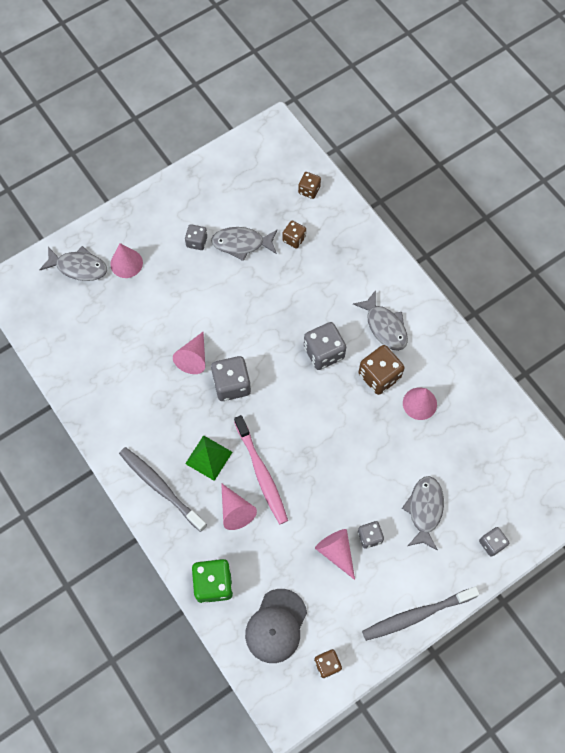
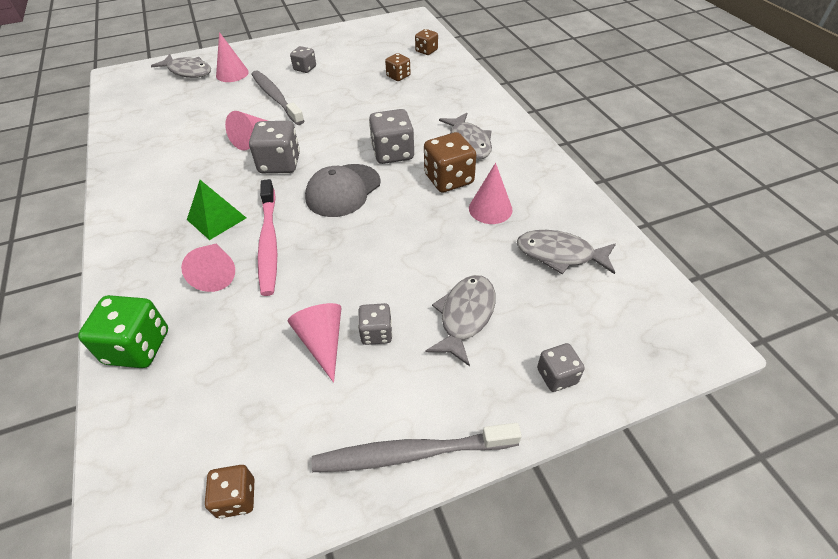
camera: 15 degrees right, 20 degrees down
grey toothbrush [119,447,207,532] -> grey toothbrush moved to [251,70,304,125]
grey fish [211,227,277,261] -> grey fish moved to [517,230,616,274]
grey cap [245,589,307,663] -> grey cap moved to [305,164,381,217]

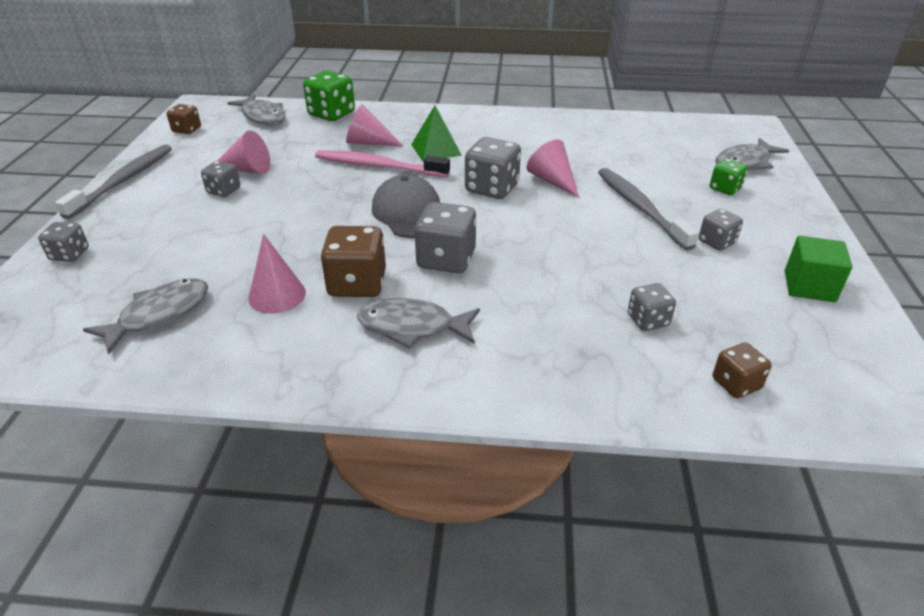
camera: 115 degrees right, 10 degrees down
pink cone [216,32,249,82] -> green dice [710,158,748,195]
grey toothbrush [251,70,304,125] -> grey toothbrush turned 105 degrees counterclockwise [598,168,699,250]
brown dice [385,53,411,81] -> grey dice [628,283,676,331]
grey fish [426,275,496,366] -> grey fish moved to [227,94,285,125]
none -> green cube [785,236,853,302]

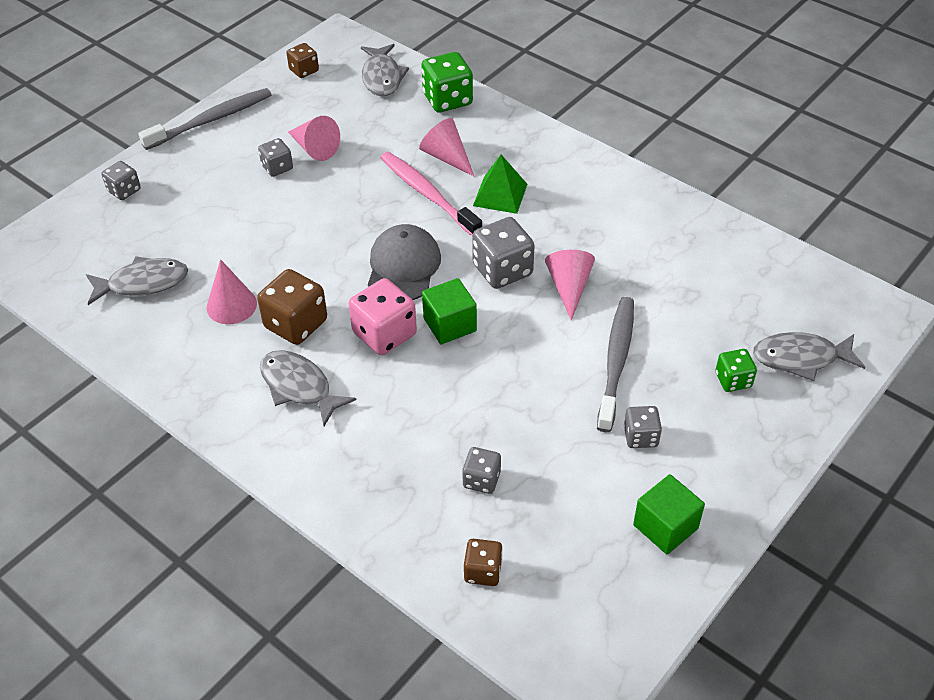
camera: 35 degrees right, 10 degrees up
grey dice [414,202,477,274] -> pink dice [349,278,417,355]
none -> green cube [422,278,477,344]

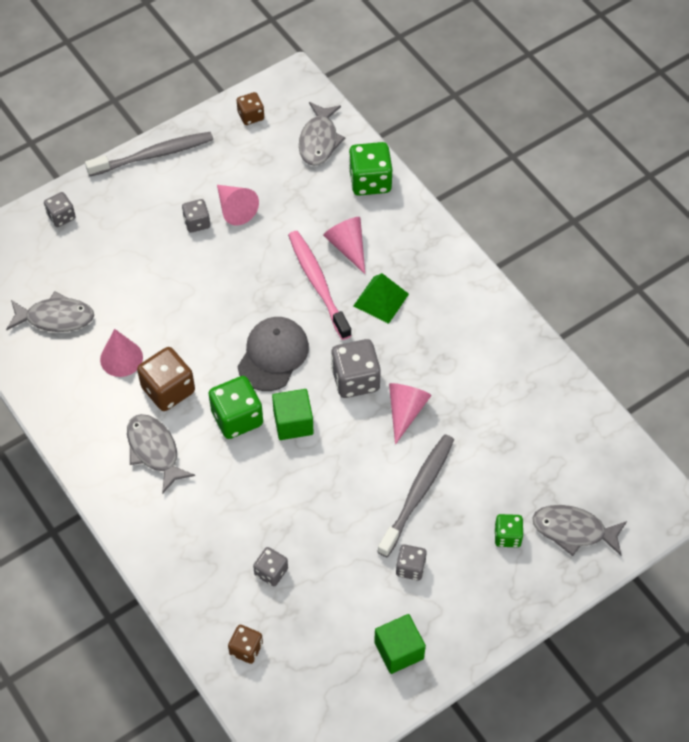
camera: 15 degrees right, 10 degrees up
pink dice [349,278,417,355] -> green dice [209,376,263,439]

